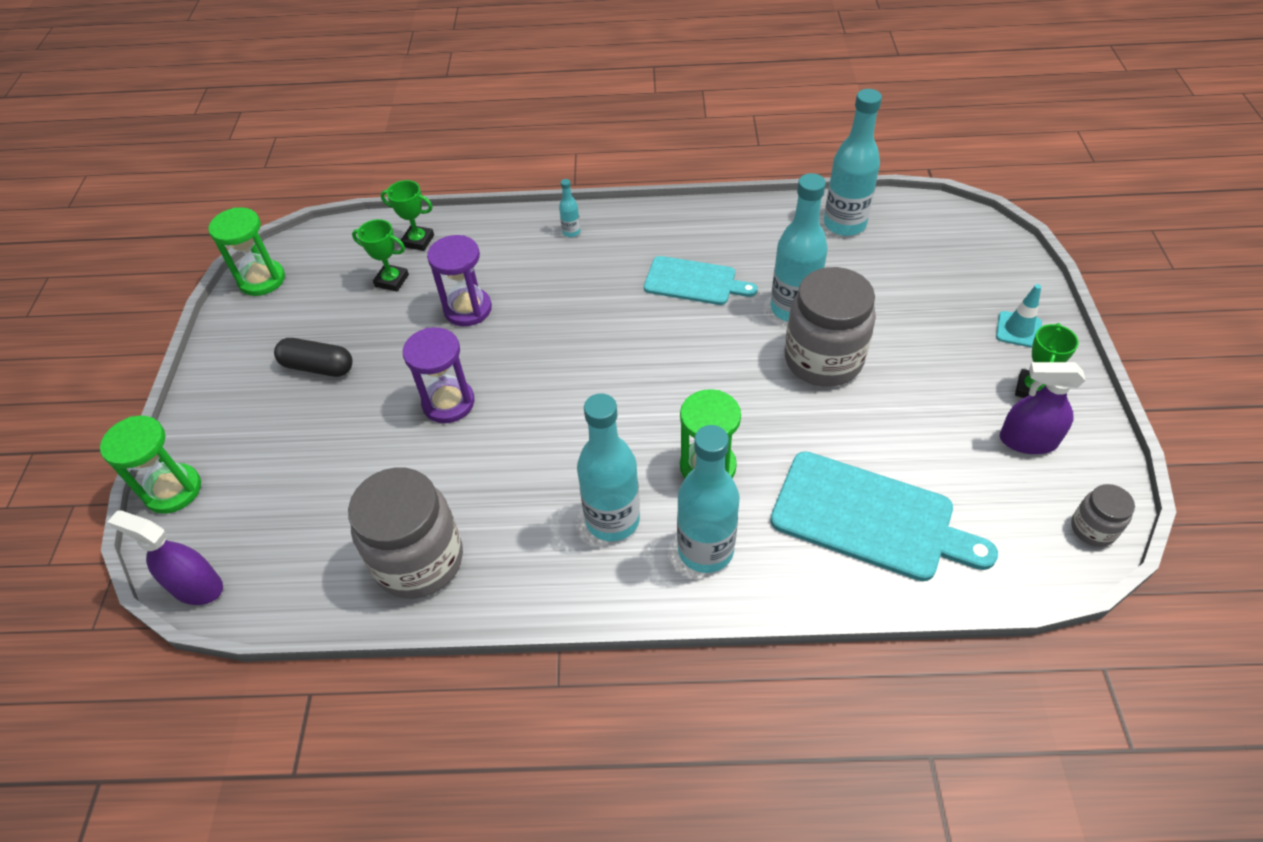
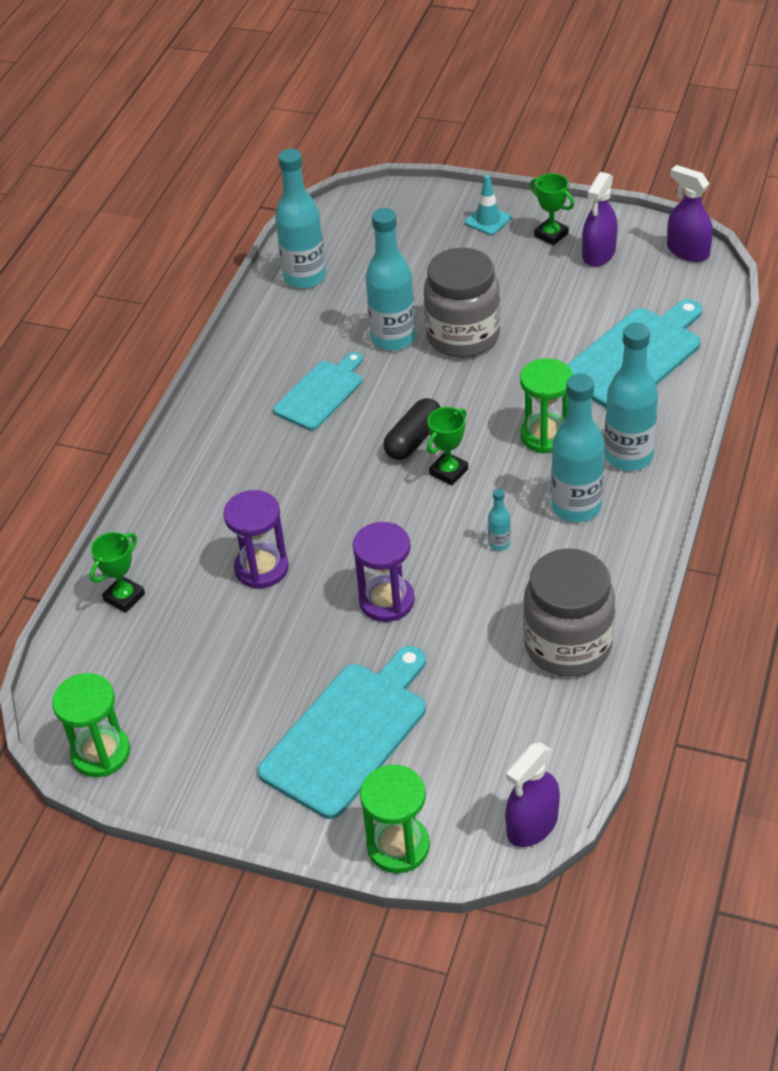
camera: 70 degrees left, 5 degrees down
black capsule [274,338,353,377] -> black capsule moved to [383,398,441,460]
green trophy [352,219,409,292] -> green trophy moved to [427,407,468,486]
turquoise bottle [559,179,580,237] -> turquoise bottle moved to [488,489,511,551]
grey jar [1071,484,1135,547] -> purple spray bottle [667,165,713,262]
none -> turquoise cutting board [258,646,426,819]

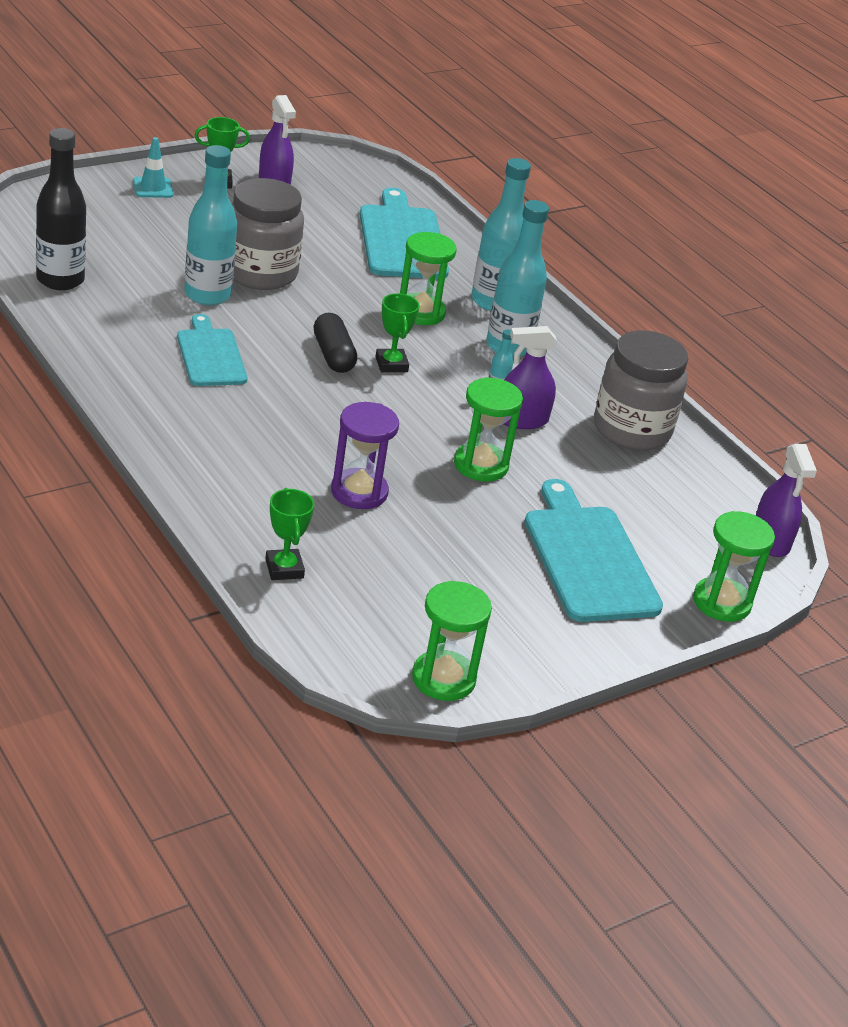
camera: 60 degrees left, 10 degrees down
turquoise bottle [275,149,326,288] -> black bottle [36,128,86,290]
purple hourglass [353,522,415,622] -> green hourglass [454,377,523,482]
purple spray bottle [667,165,713,262] -> purple spray bottle moved to [504,326,557,429]

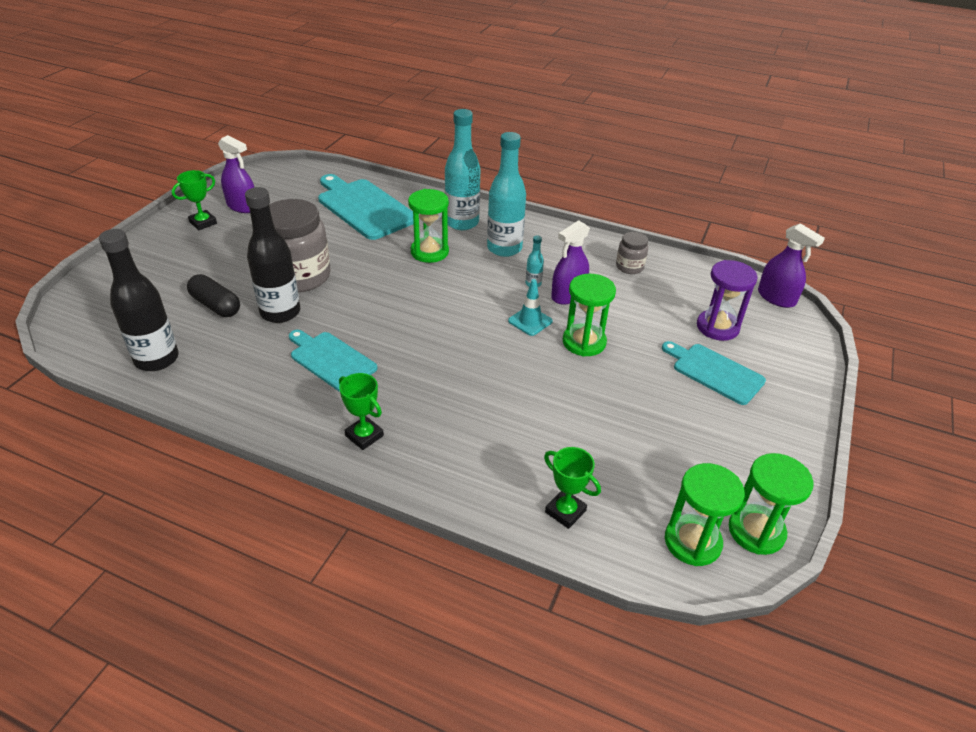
camera: 30 degrees left, 5 degrees up
turquoise traffic cone [133,137,173,198] -> turquoise traffic cone moved to [508,279,553,336]
turquoise bottle [184,145,237,305] -> black bottle [245,187,300,323]
black capsule [314,313,357,373] -> black capsule moved to [187,274,240,317]
purple hourglass [331,402,399,509] -> purple hourglass moved to [697,260,758,341]
green trophy [375,293,420,372] -> green trophy moved to [339,373,384,450]
turquoise cutting board [525,479,663,622] -> turquoise cutting board [662,341,766,405], size x0.64
grey jar [594,330,688,451] -> grey jar [616,232,648,274], size x0.48
green hourglass [693,511,775,622] -> green hourglass moved to [665,463,745,566]

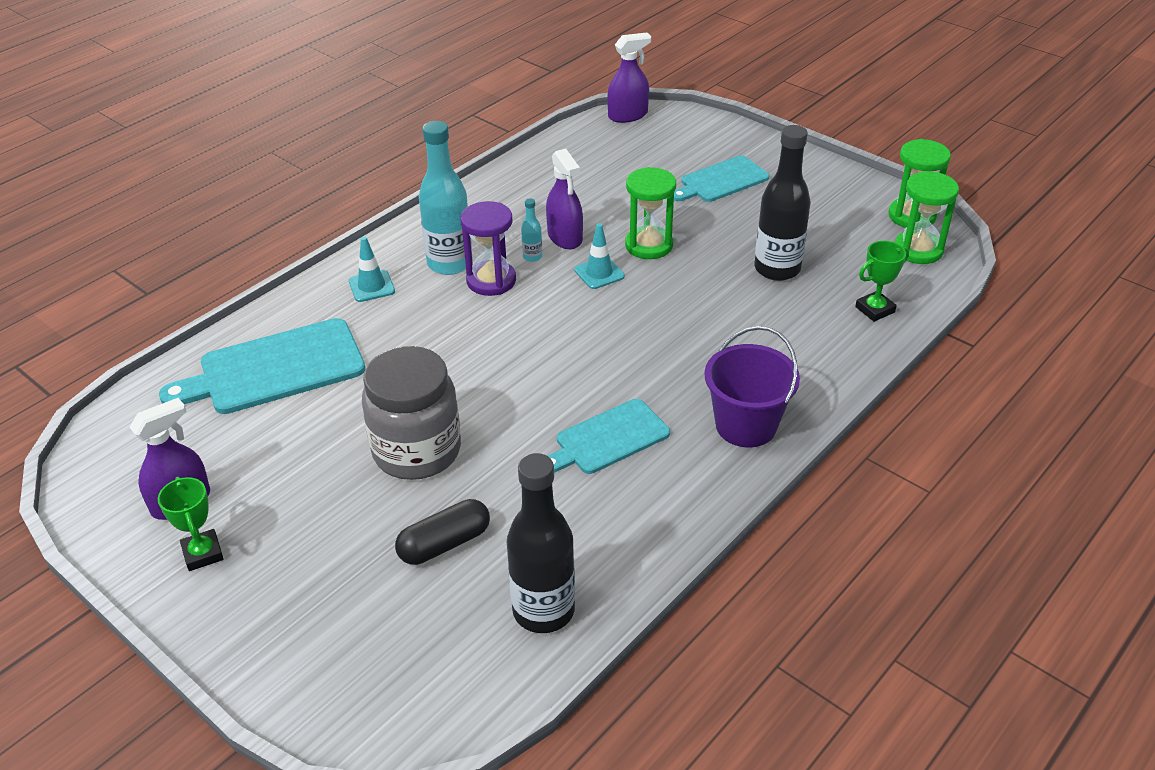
camera: 70 degrees left, 0 degrees up
black bottle [245,187,300,323] -> black bottle moved to [754,125,811,281]
green trophy [339,373,384,450] -> purple bucket [704,326,800,447]
green hourglass [408,189,449,263] -> none
turquoise bottle [445,109,480,230] -> turquoise traffic cone [349,237,395,302]
grey jar [616,232,648,274] -> none
purple hourglass [697,260,758,341] -> purple hourglass moved to [460,201,516,296]

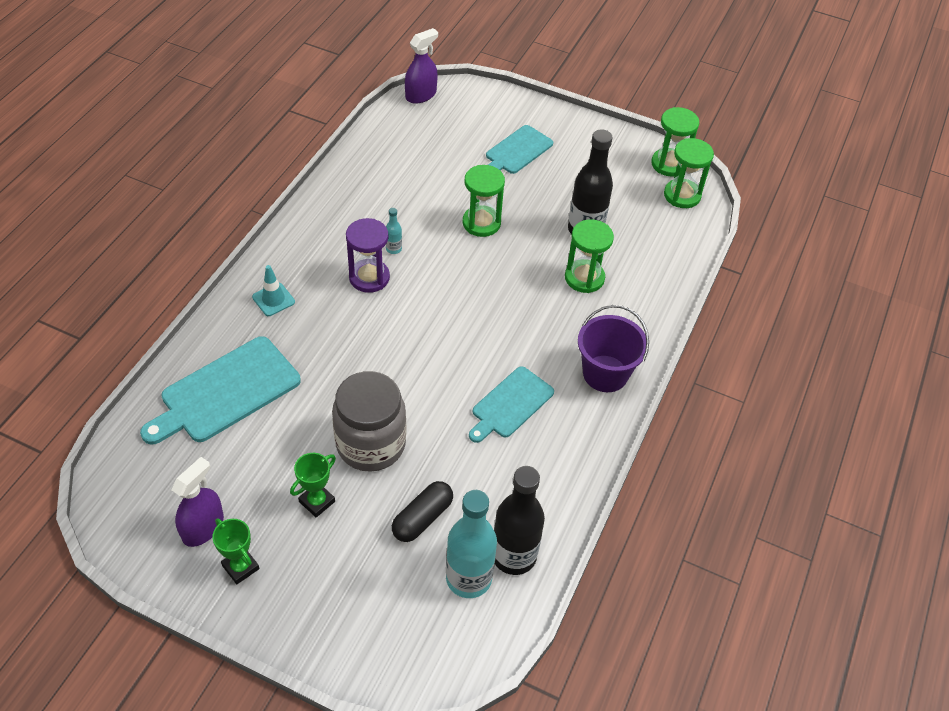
camera: 20 degrees left, 10 degrees up
turquoise bottle [419,121,473,275] -> turquoise bottle moved to [446,490,497,598]
purple spray bottle [546,149,583,249] -> none
turquoise traffic cone [574,223,625,289] -> none
green trophy [855,241,909,322] -> green trophy moved to [290,453,336,517]
none -> green hourglass [565,219,614,293]

